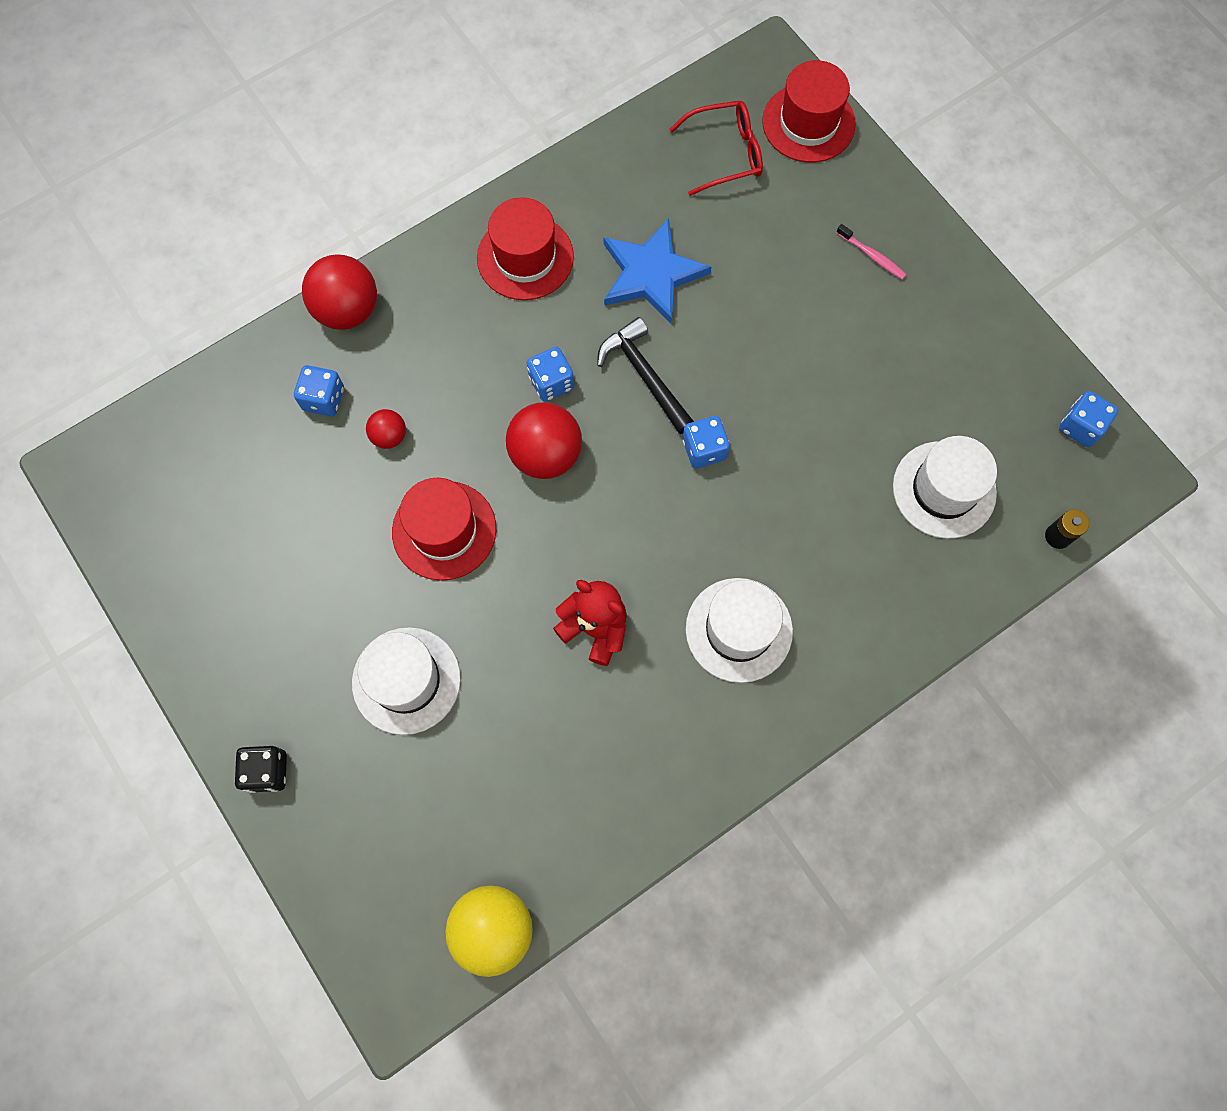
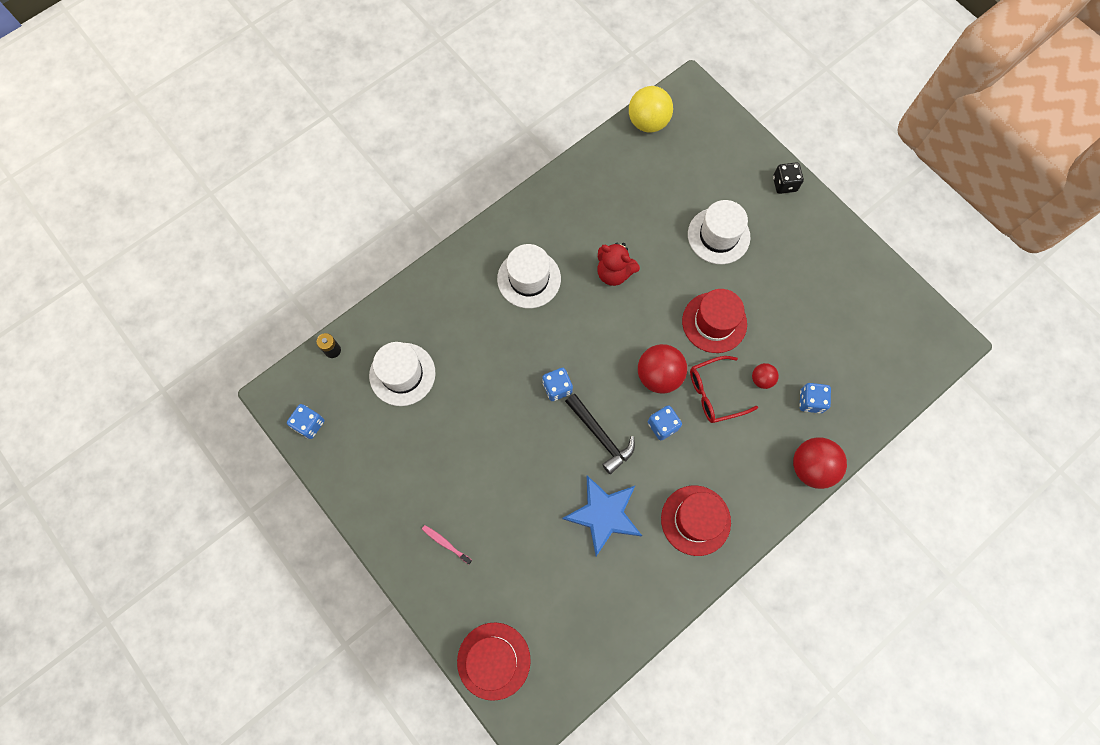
camera: 175 degrees right, 0 degrees up
red glasses [669,101,763,196] -> red glasses moved to [690,356,758,423]

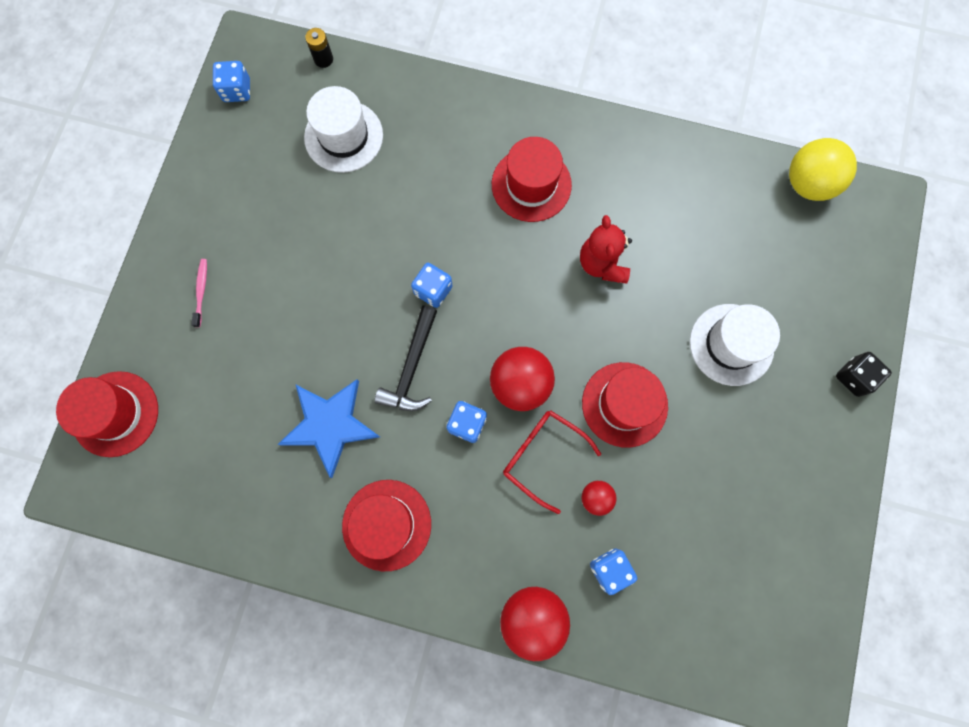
camera: 55 degrees right, 5 degrees up
white hat [497,244,561,308] -> red hat [492,137,572,222]

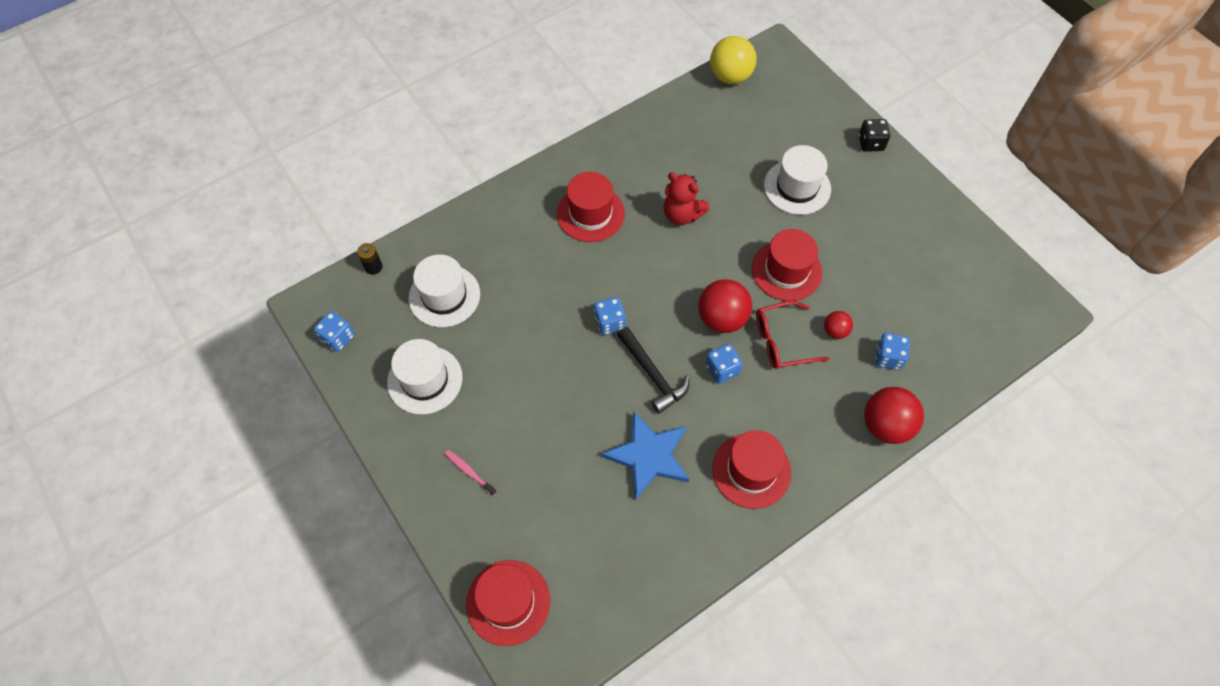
camera: 50 degrees left, 15 degrees down
none -> white hat [387,339,463,415]

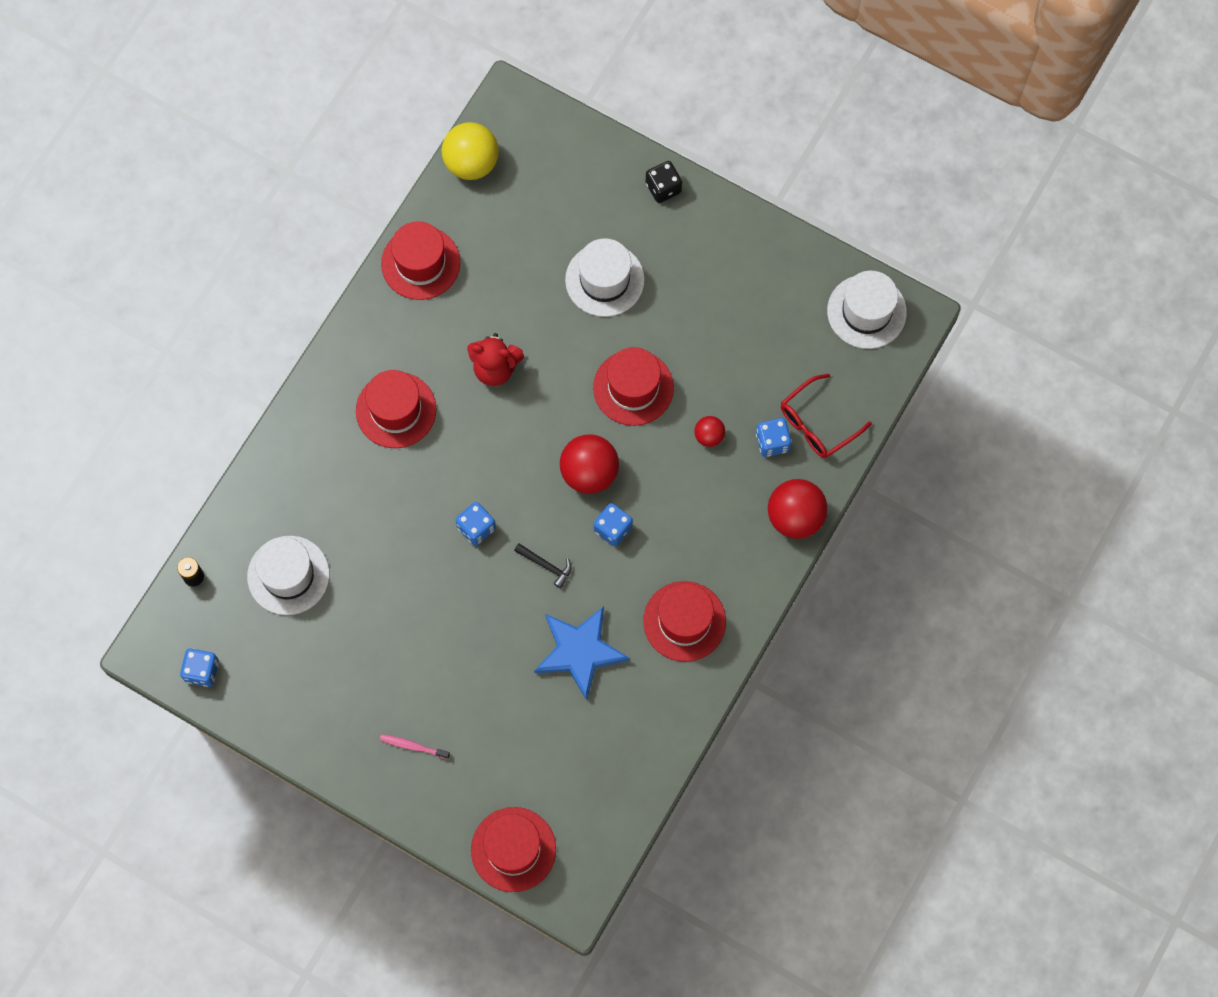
camera: 25 degrees left, 10 degrees up
white hat [387,339,463,415] -> white hat moved to [827,271,907,349]
black hammer [617,327,689,414] -> black hammer [514,543,572,588], size x0.59
red glasses [756,301,829,369] -> red glasses moved to [781,374,872,458]
none -> red hat [381,221,460,300]

